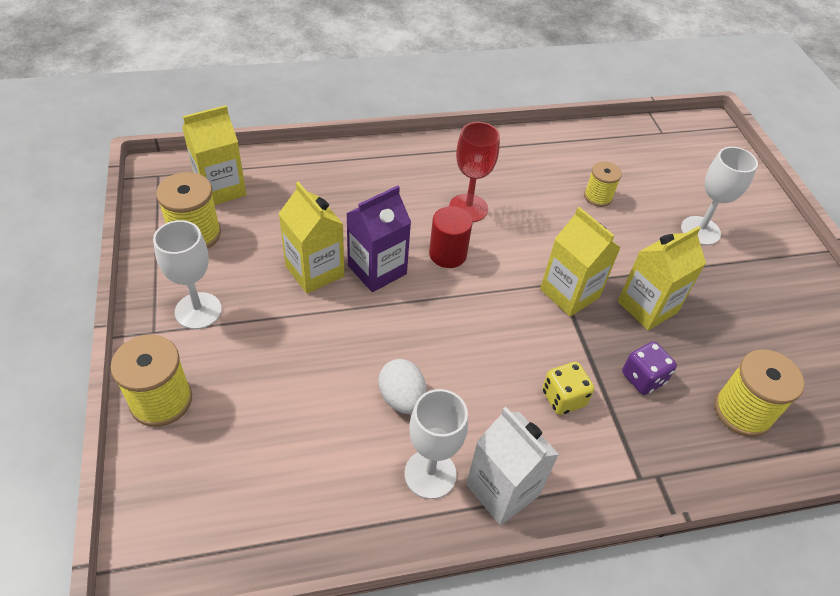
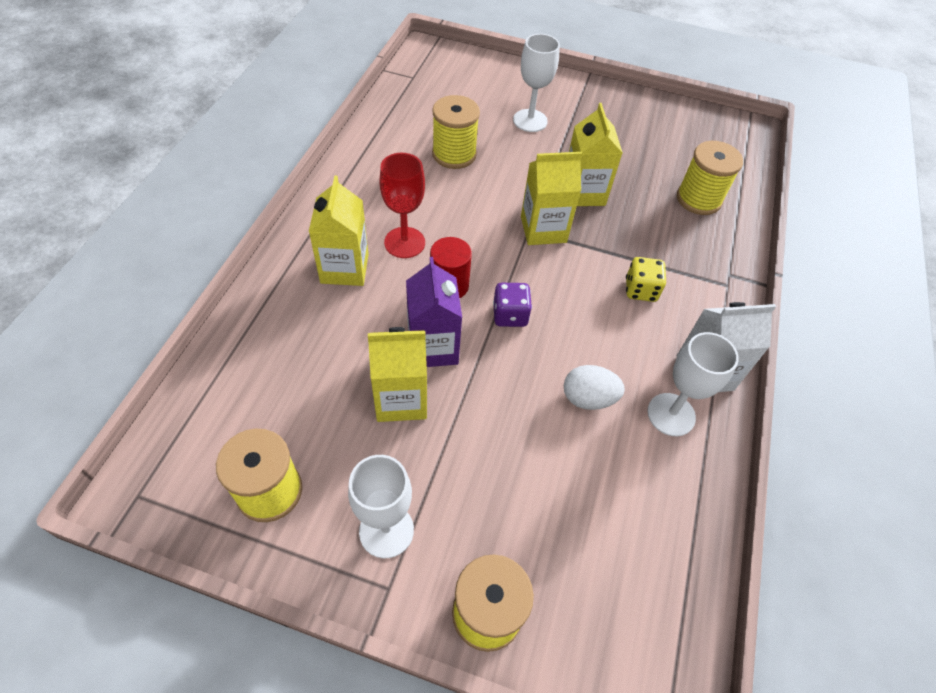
camera: 60 degrees left, 5 degrees up
yellow carton [182,105,247,205] -> yellow carton moved to [309,175,369,286]
yellow spool [584,161,622,207] -> yellow spool [432,95,480,169], size x1.60
purple dice [622,342,677,395] -> purple dice moved to [493,283,532,327]

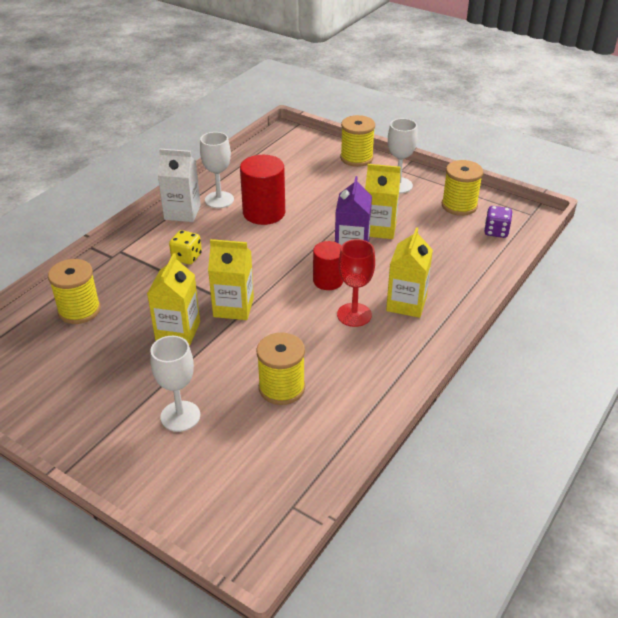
camera: 160 degrees left, 15 degrees down
purple dice [493,283,532,327] -> purple dice moved to [484,206,513,238]
white egg [564,365,625,410] -> red cylinder [240,155,285,225]

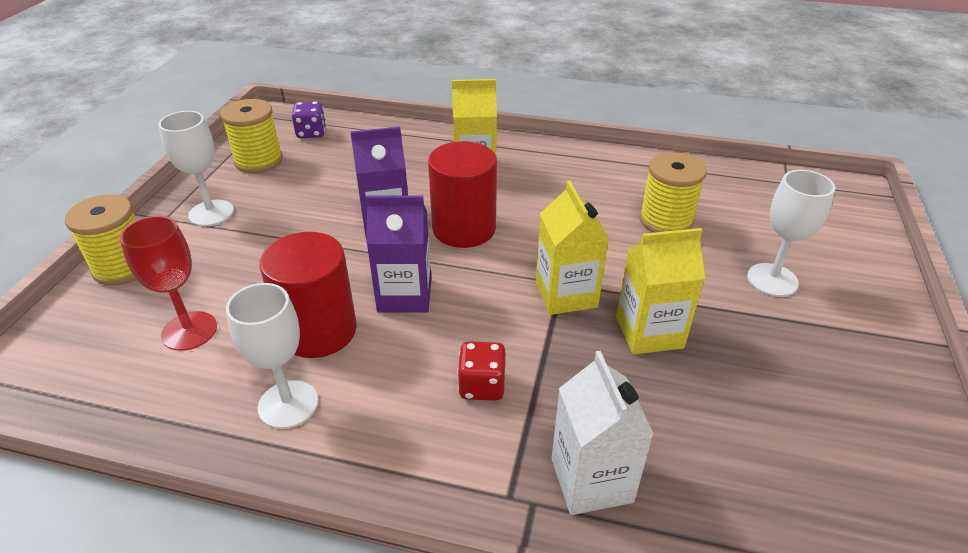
camera: 110 degrees left, 0 degrees up
yellow spool [48,259,101,324] -> none
white carton [158,149,201,222] -> white carton moved to [552,351,654,515]
yellow dice [169,230,202,265] -> red dice [457,341,506,401]
red cylinder [313,241,343,290] -> red cylinder [428,141,497,248], size x1.56
red goblet [337,239,375,327] -> red goblet moved to [119,216,217,351]
yellow carton [365,164,401,239] -> none
none -> purple carton [366,196,431,312]

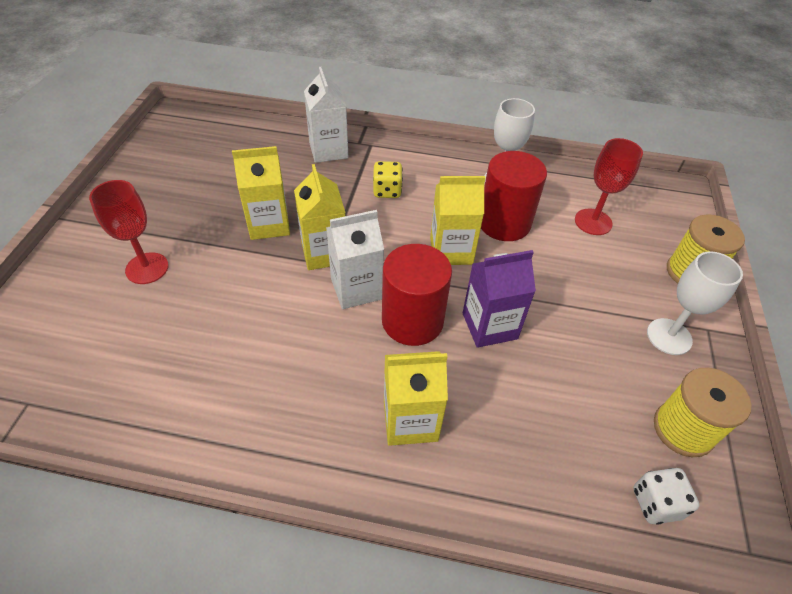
camera: 175 degrees right, 10 degrees up
purple dice [292,101,326,138] -> white dice [633,468,699,525]
purple carton [366,196,431,312] -> yellow carton [430,176,486,265]
red dice [457,341,506,401] -> yellow dice [373,161,403,198]
yellow spool [639,152,707,233] -> none
white goblet [747,170,836,297] -> red goblet [89,180,168,284]
none -> white carton [326,210,384,309]

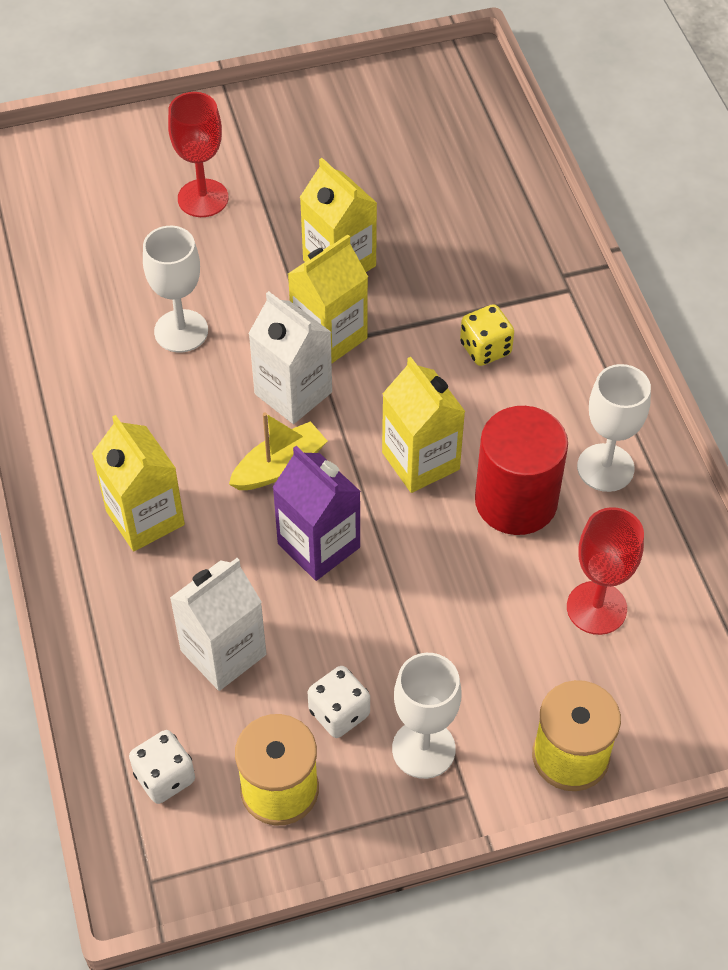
camera: 65 degrees right, 5 degrees up
white carton [304,67,348,163] -> white carton moved to [170,558,266,691]
red cylinder [382,244,452,346] -> yellow boat [229,413,328,490]
none -> white goblet [143,226,208,353]
none -> white dice [308,666,370,738]

